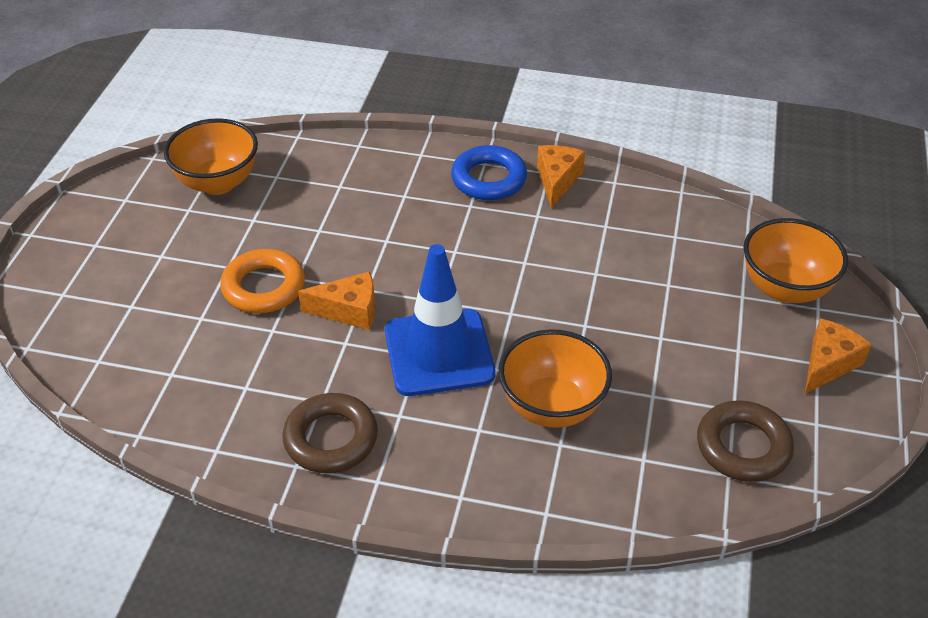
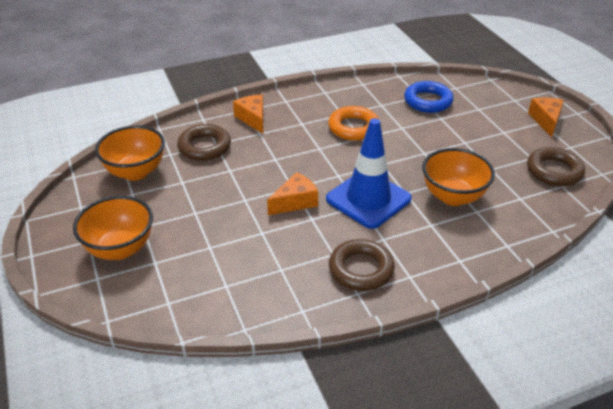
camera: 35 degrees left, 5 degrees down
orange ring [220,249,305,313] -> orange ring moved to [328,106,379,141]
blue ring [451,145,527,200] -> blue ring moved to [404,81,454,113]
orange cheese [537,145,585,208] -> orange cheese moved to [233,94,263,134]
orange bowl [743,218,848,303] -> orange bowl moved to [73,196,153,260]
none -> brown ring [177,124,231,161]

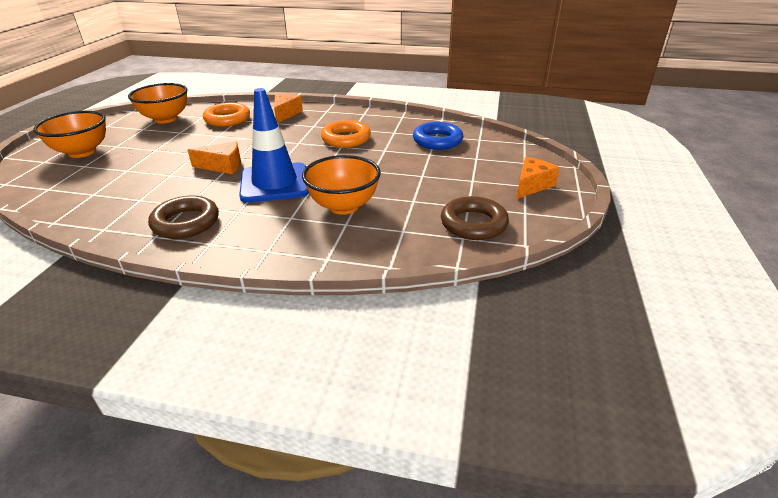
camera: 35 degrees right, 5 degrees down
brown ring [177,124,231,161] -> orange ring [203,103,250,127]

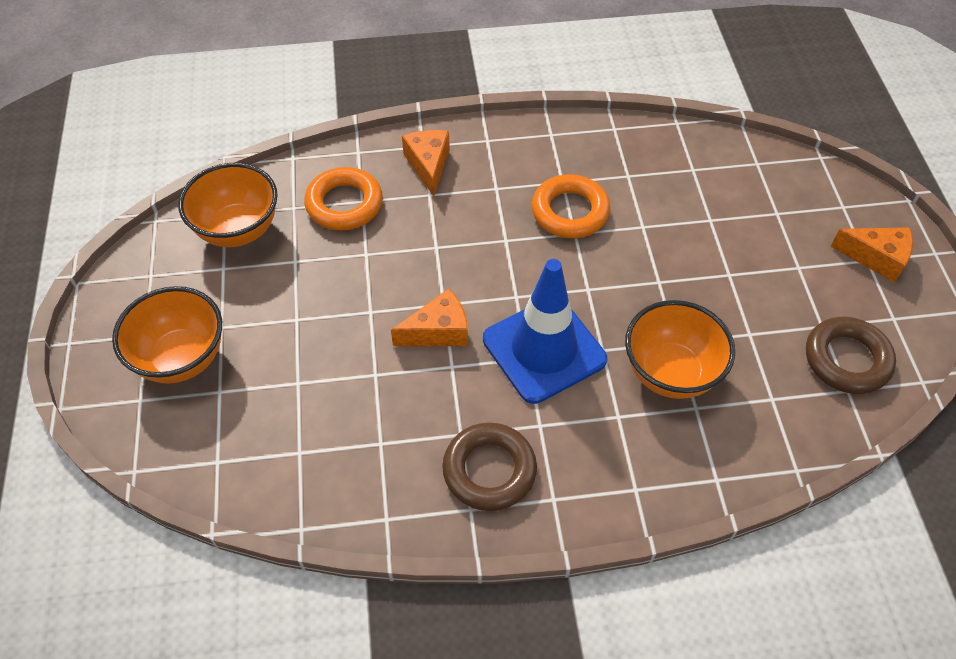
camera: 20 degrees left, 20 degrees up
blue ring [413,122,463,150] -> none
orange cheese [517,157,560,199] -> orange cheese turned 90 degrees clockwise [831,227,913,283]

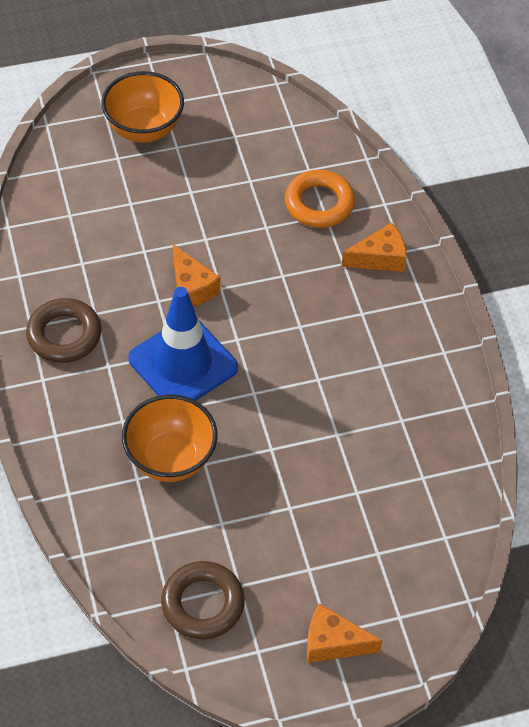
camera: 80 degrees right, 0 degrees up
orange bowl [178,163,278,247] -> none
orange ring [532,174,610,238] -> none
orange cheese [831,227,913,283] -> orange cheese turned 90 degrees clockwise [307,603,383,663]

